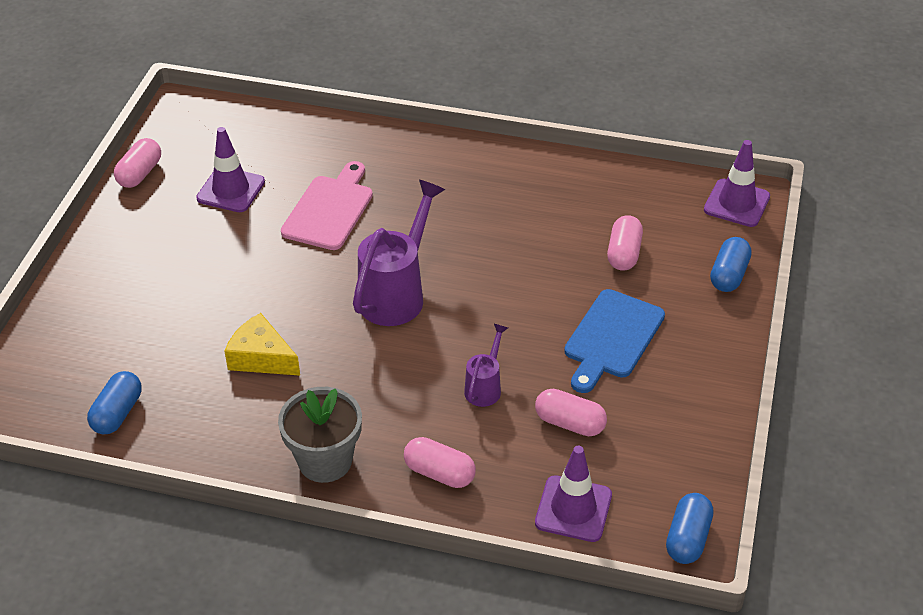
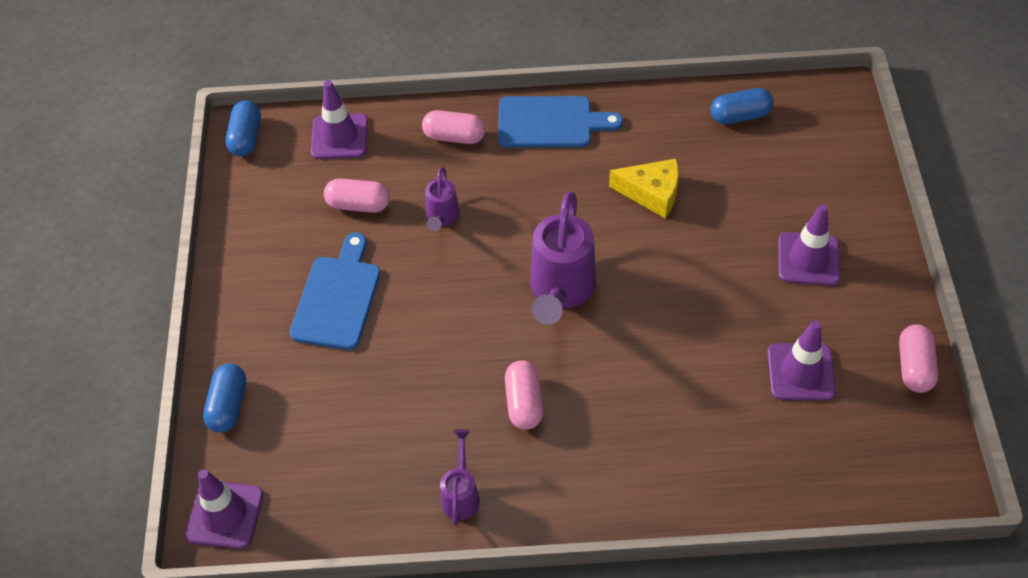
camera: 165 degrees right, 10 degrees up
blue capsule [87,371,142,434] -> blue capsule turned 75 degrees clockwise [710,88,774,124]
grey flower pot [278,387,362,483] -> blue cutting board [498,96,623,148]
pink cutting board [281,161,373,250] -> none
pink capsule [607,215,643,270] -> pink capsule moved to [505,360,543,430]
none -> purple watering can [440,429,480,526]
none -> purple traffic cone [778,204,840,286]

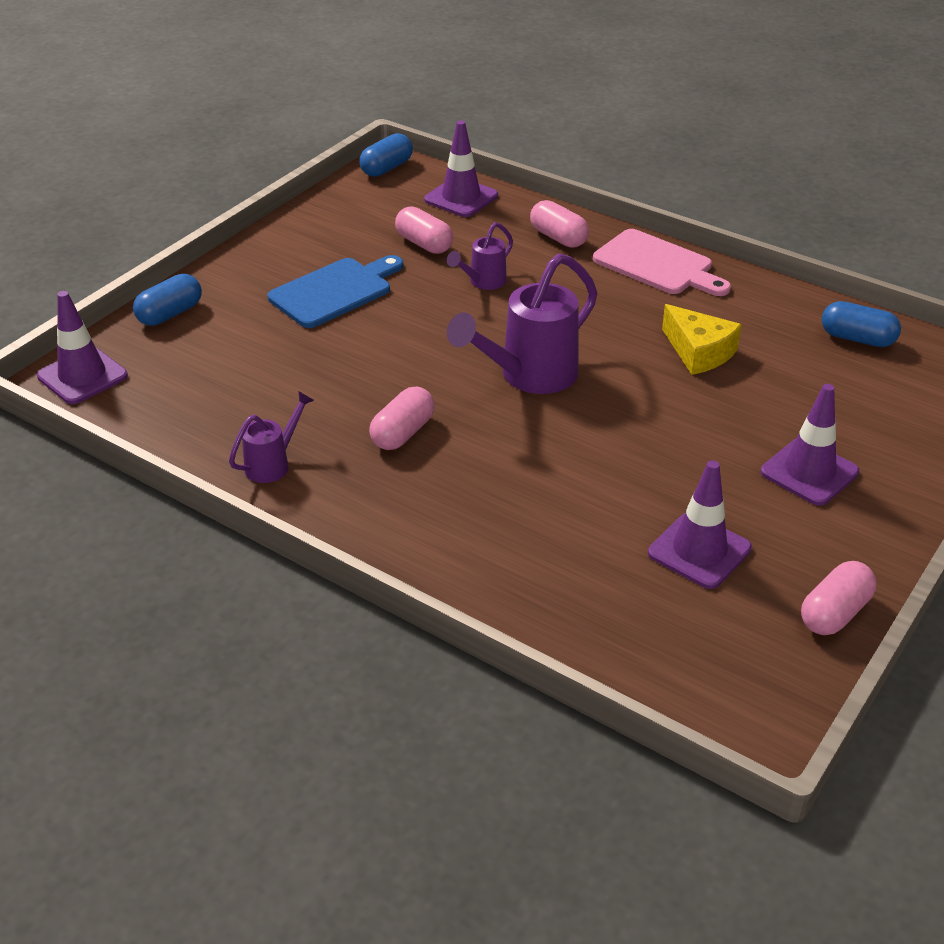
camera: 35 degrees right, 15 degrees down
blue cutting board [498,96,623,148] -> pink cutting board [593,229,731,296]

